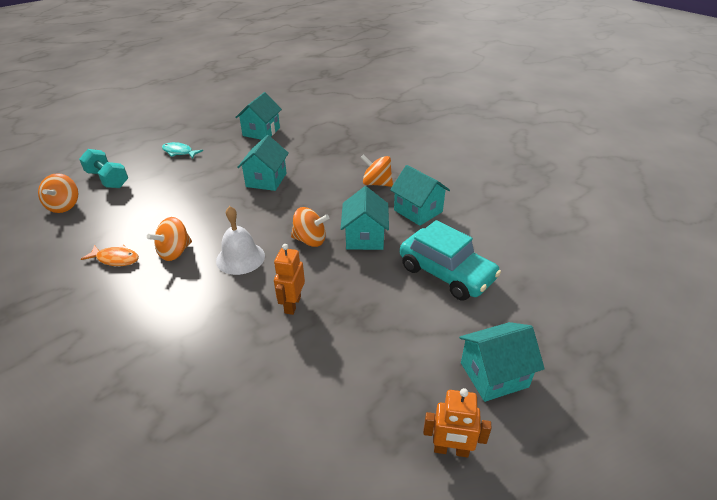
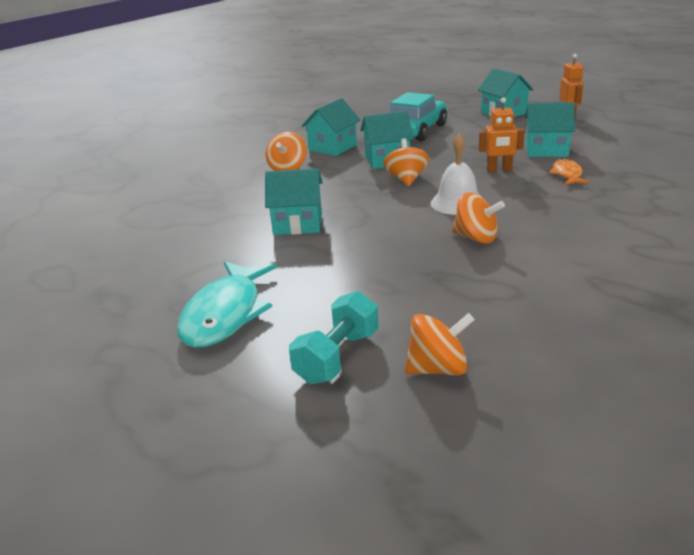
camera: 100 degrees left, 10 degrees down
orange fish [81,245,139,266] -> orange fish moved to [549,158,590,185]
turquoise fish [162,142,203,159] -> turquoise fish [177,261,277,348], size x1.89
turquoise house [235,92,282,140] -> turquoise house moved to [525,102,575,157]

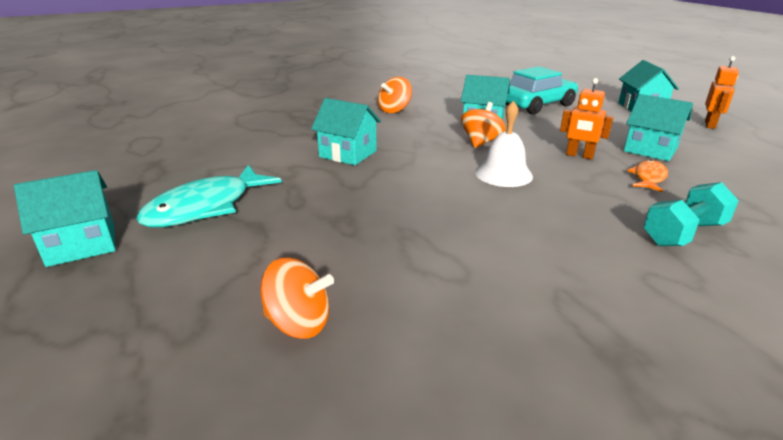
camera: 25 degrees right, 0 degrees up
turquoise dumbbell [289,291,379,384] -> turquoise dumbbell moved to [643,182,739,246]
turquoise house [302,98,360,156] -> turquoise house moved to [14,170,116,267]
orange spinning top [452,192,505,244] -> none

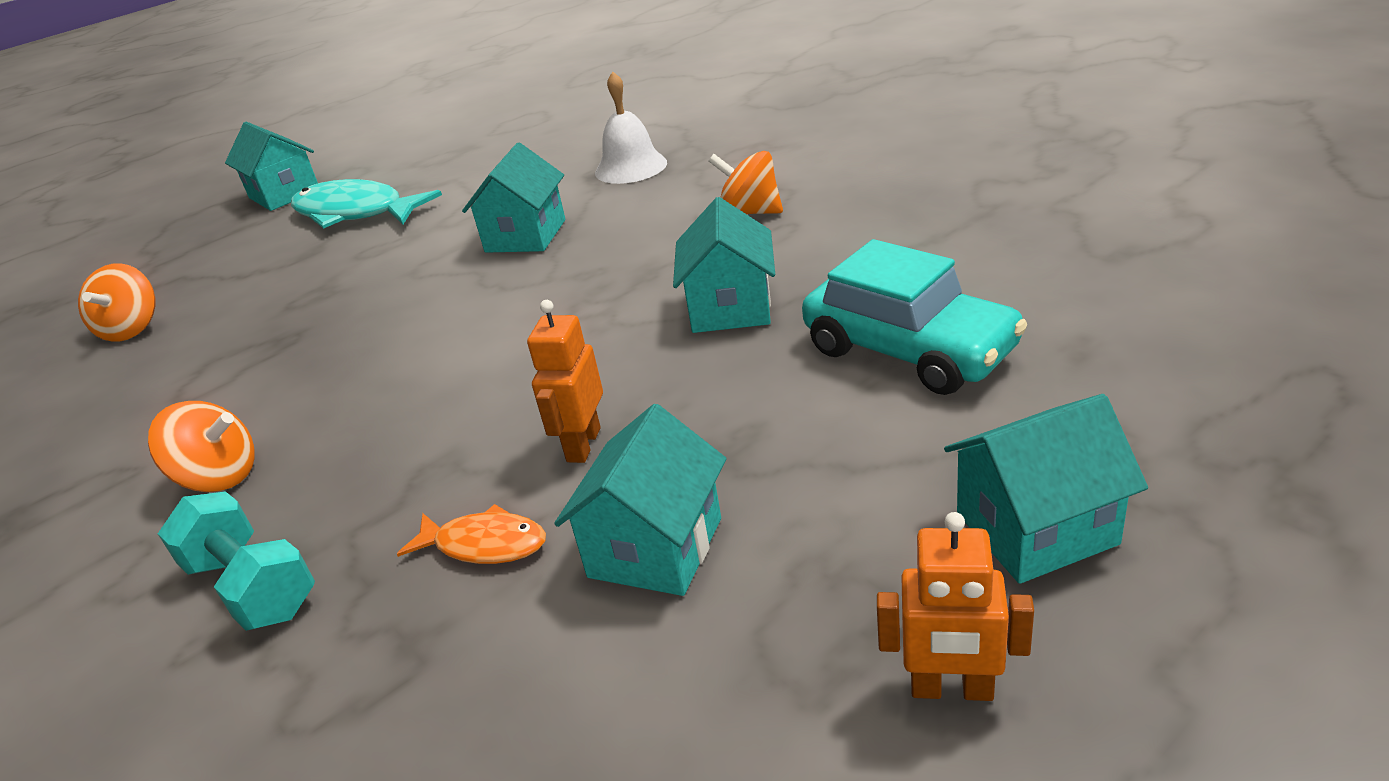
camera: 80 degrees right, 5 degrees up
orange spinning top [461,102,506,148] -> orange spinning top moved to [148,401,255,492]
white bell [475,101,533,187] -> white bell moved to [595,71,667,184]

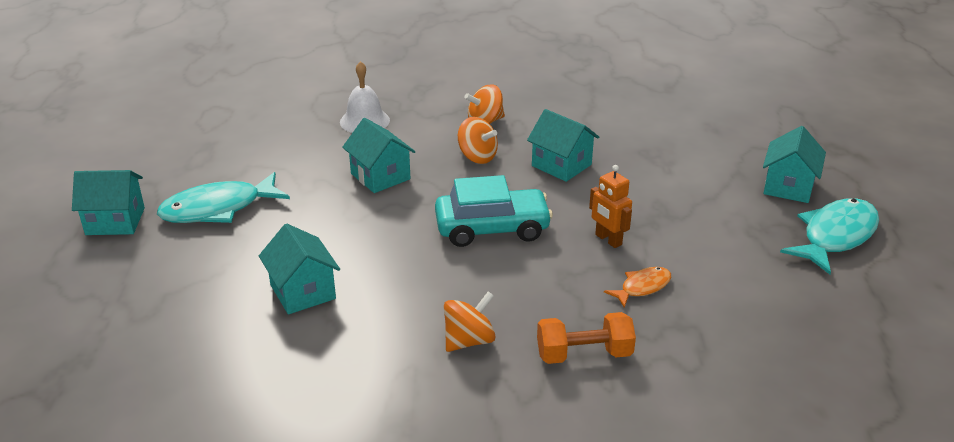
camera: 55 degrees left, 0 degrees up
orange spinning top [78,263,155,342] -> orange spinning top moved to [458,117,498,164]
turquoise dumbbell [158,491,315,631] -> orange dumbbell [537,312,636,364]
turquoise house [554,404,727,596] -> turquoise house moved to [259,223,340,314]
turquoise car [802,239,1027,395] -> turquoise car moved to [435,175,553,247]
orange robot [877,512,1034,701] -> turquoise fish [780,198,879,274]

